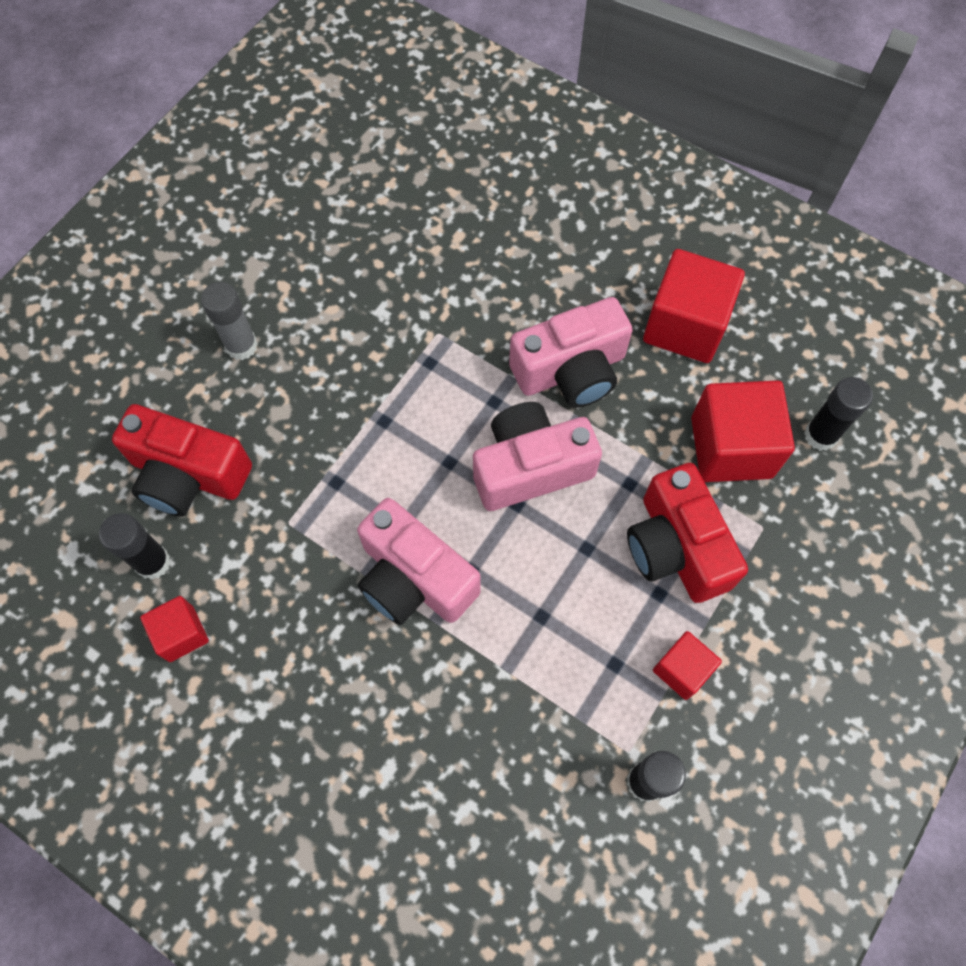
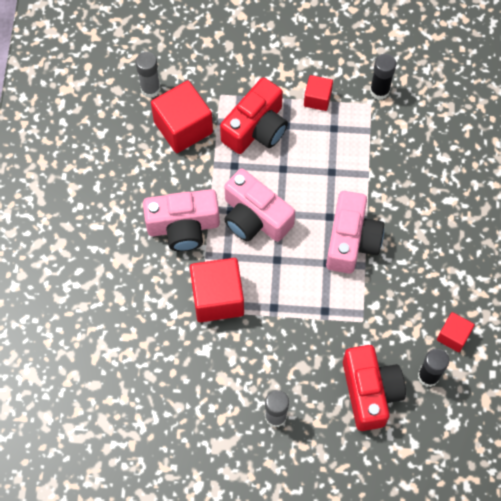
camera: 120 degrees left, 0 degrees up
pink camera [509,297,633,408] -> pink camera turned 135 degrees clockwise [143,189,220,252]
red cube [643,249,745,363] -> red cube moved to [190,258,244,322]
black glue stick [804,377,873,451] -> grey glue stick [136,52,161,98]

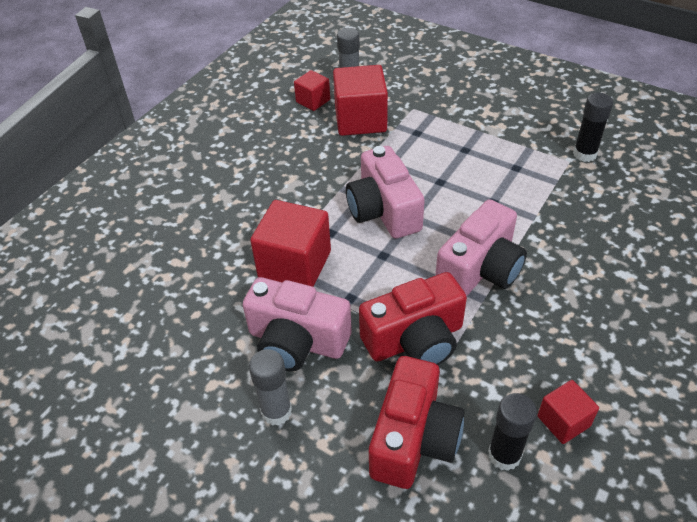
camera: 30 degrees right, 20 degrees down
pink camera [143,189,220,252] -> pink camera moved to [243,277,352,372]
red camera [220,78,288,154] -> red camera moved to [359,272,467,365]
red cube [304,75,333,111] -> red cube moved to [294,70,330,111]

